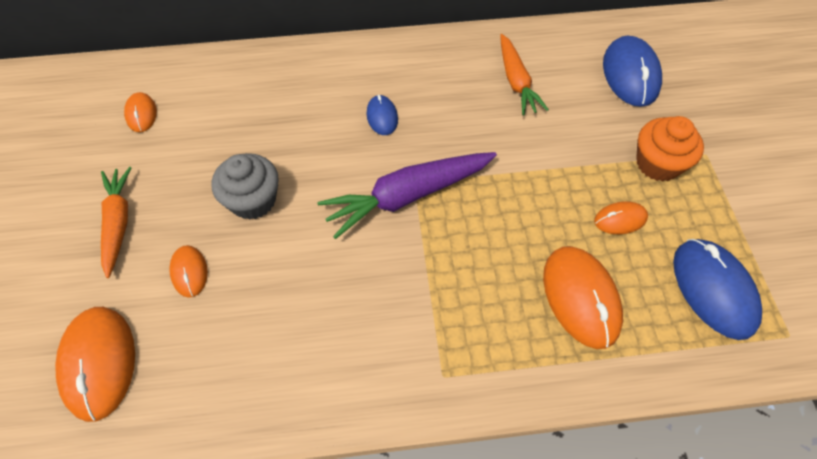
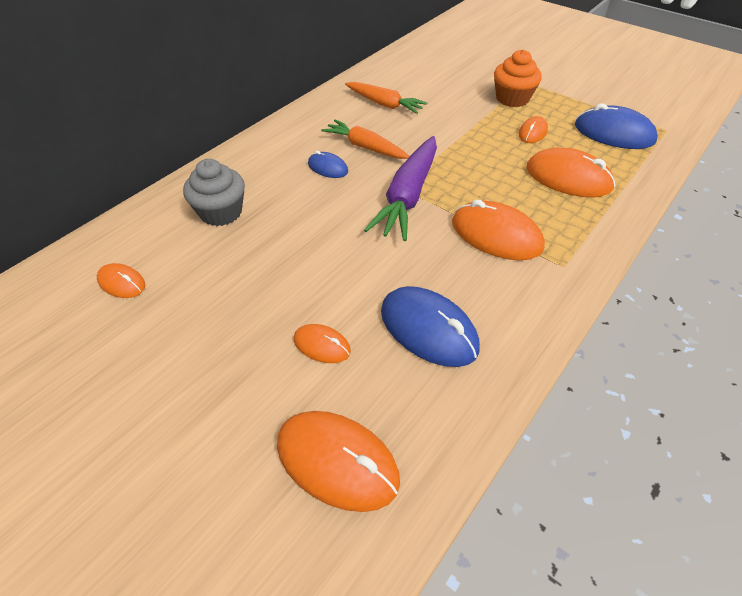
camera: 45 degrees left, 10 degrees down
orange carrot [101,167,131,278] -> orange carrot moved to [321,119,410,159]
grey cupcake [212,153,279,220] -> grey cupcake moved to [183,159,245,226]
blue mouse [603,36,662,107] -> blue mouse moved to [381,286,480,367]
none -> orange mouse [452,200,545,260]

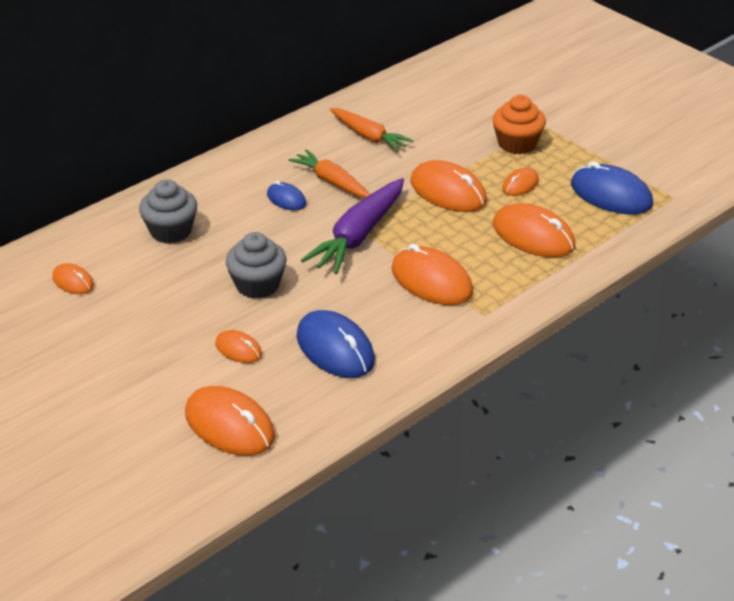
camera: 10 degrees right, 10 degrees down
none -> grey cupcake [226,232,287,299]
none -> orange mouse [410,160,487,212]

